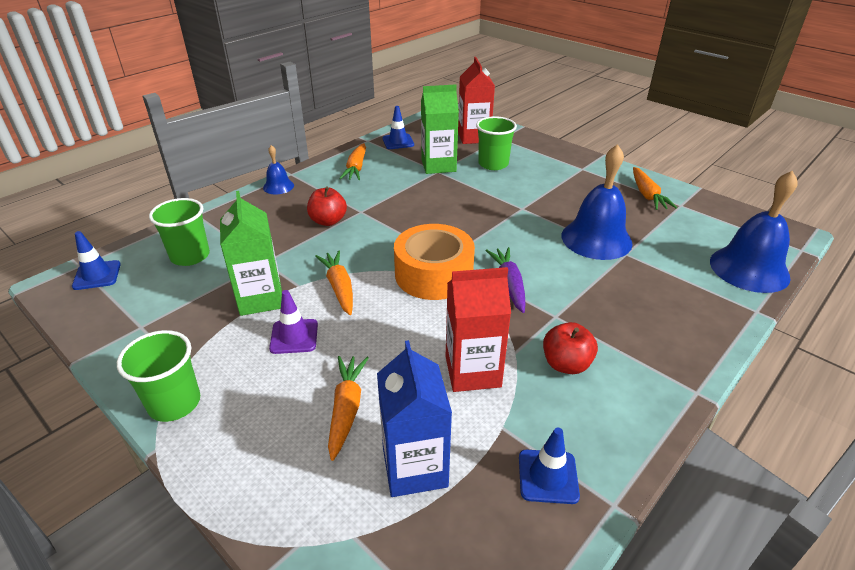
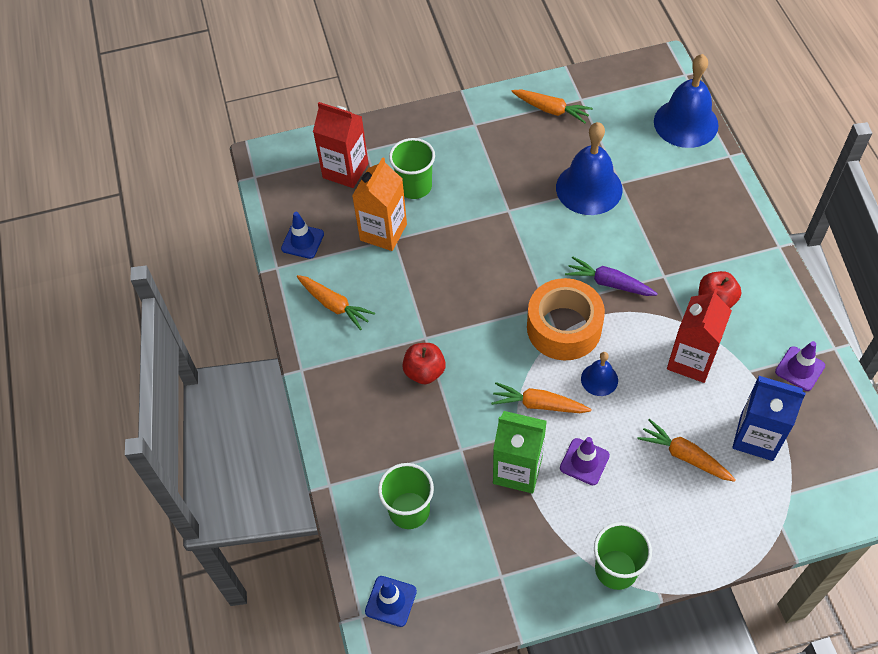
camera: 55 degrees left, 20 degrees up
blue bell [263,145,294,194] -> blue bell moved to [581,352,618,396]
green carton [421,84,459,174] -> orange carton [352,157,407,251]
blue traffic cone [519,428,580,504] -> purple traffic cone [775,341,825,391]

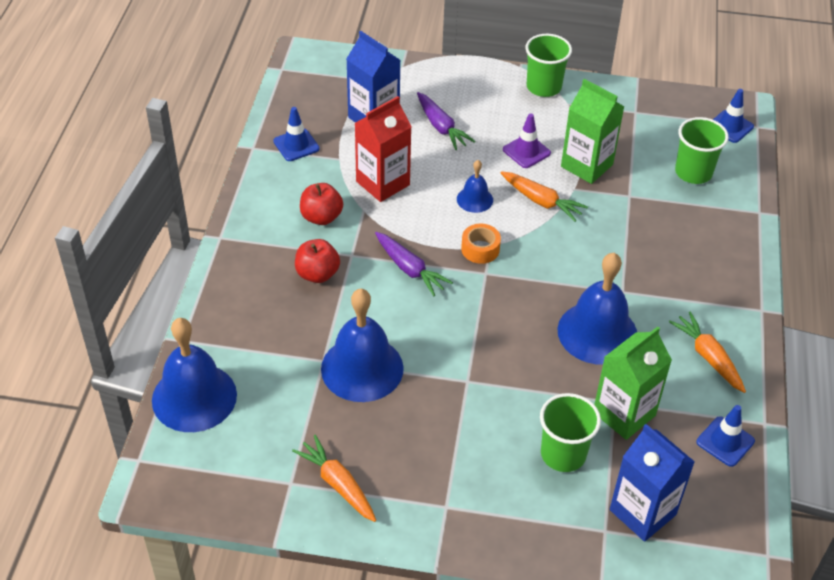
camera: 160 degrees left, 10 degrees down
red carton [313,102,368,188] -> blue carton [610,424,695,542]
orange carton [352,157,407,251] -> green carton [594,326,672,440]
red apple [402,343,446,384] -> red apple moved to [295,239,340,283]
orange tape [527,278,605,361] -> orange tape [461,224,501,264], size x0.49
orange carrot [637,419,736,482] -> purple carrot [417,92,476,150]
purple traffic cone [775,341,825,391] -> blue traffic cone [273,107,320,161]
none -> blue bell [557,253,637,365]

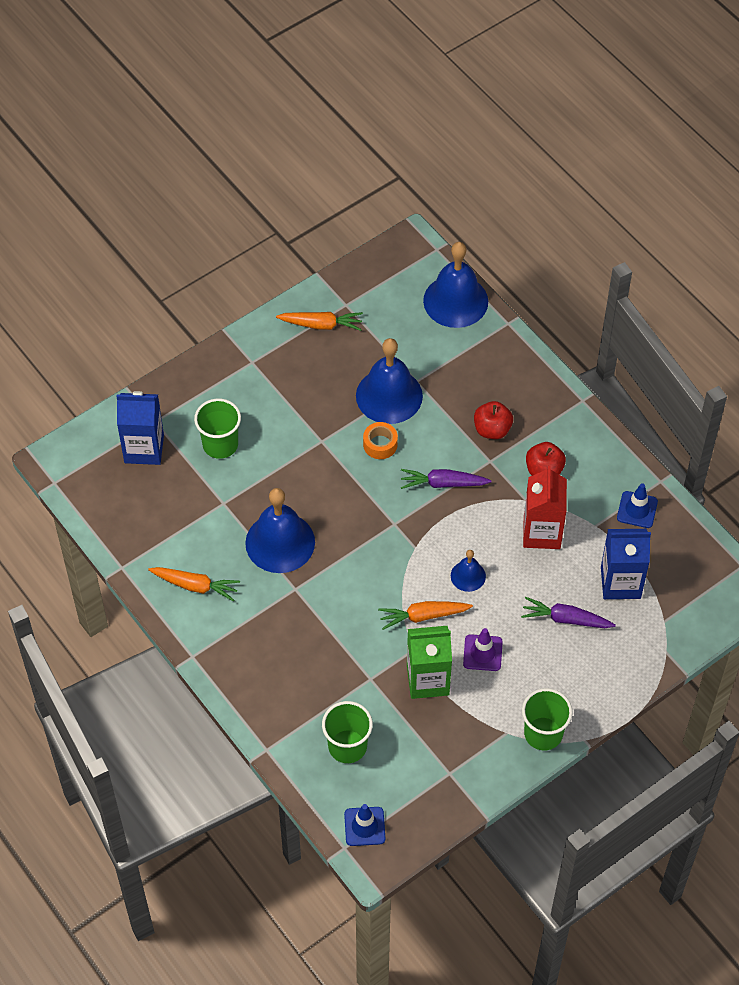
camera: 135 degrees right, 10 degrees up
orange tape [461,224,501,264] -> orange tape moved to [363,422,398,459]
green carton [594,326,672,440] -> none
blue traffic cone [697,405,755,467] -> none

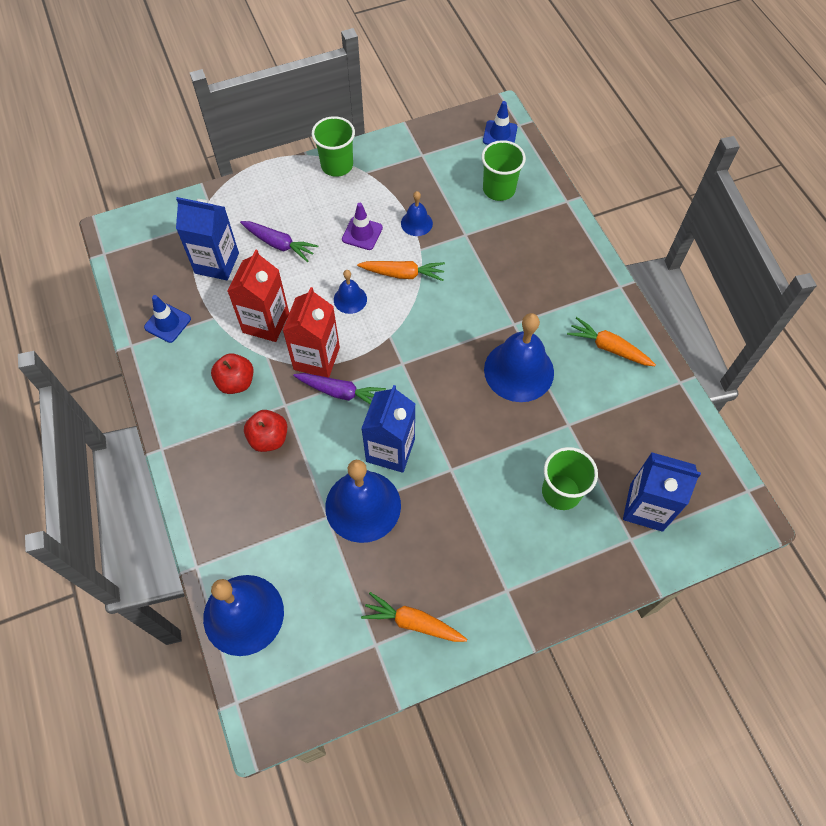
camera: 165 degrees left, 5 degrees up
orange tape [363,422,398,459] -> blue carton [361,385,415,473]
green carton [407,626,452,699] -> blue bell [401,191,433,236]
none -> red carton [283,287,340,378]

